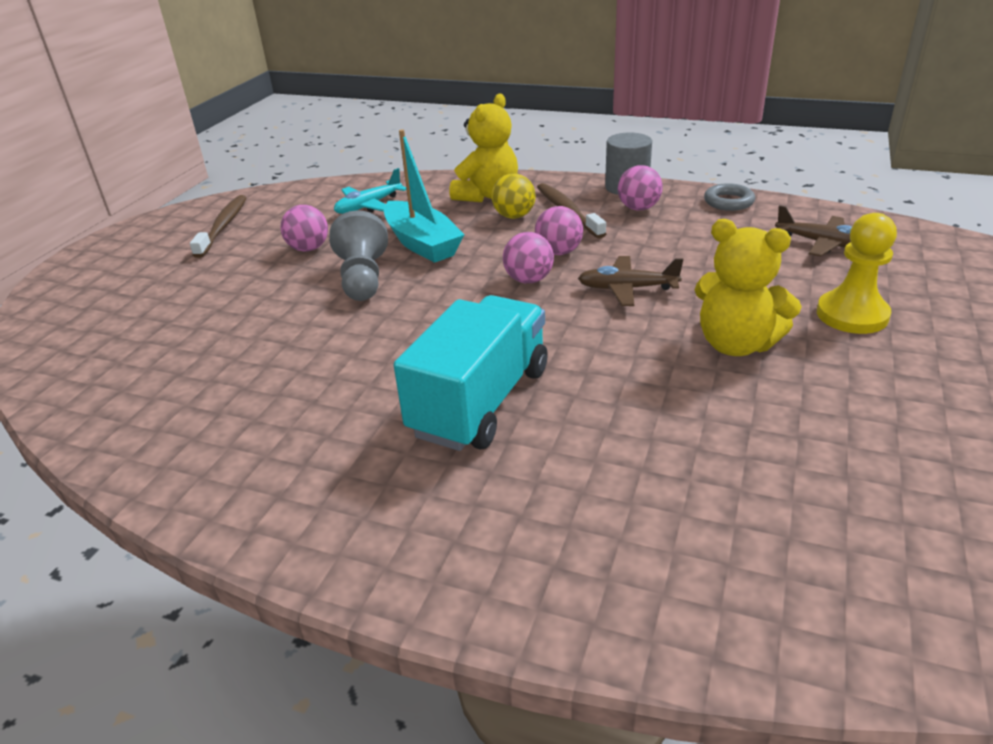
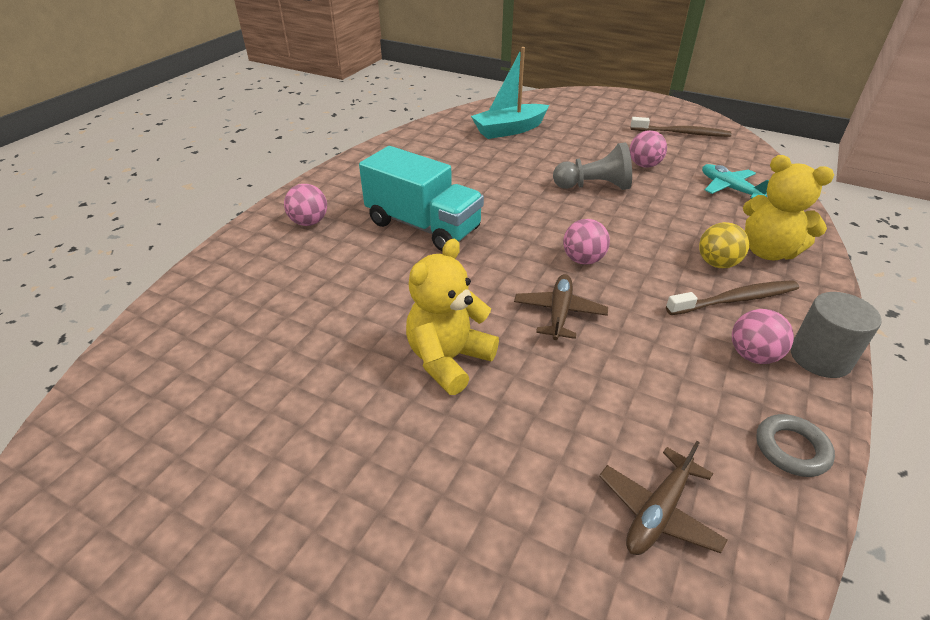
camera: 95 degrees right, 5 degrees up
turquoise boat [384,129,464,263] -> turquoise boat moved to [471,47,549,139]
pink ball [535,206,583,255] -> pink ball moved to [284,184,327,226]
yellow pawn [817,213,897,334] -> none

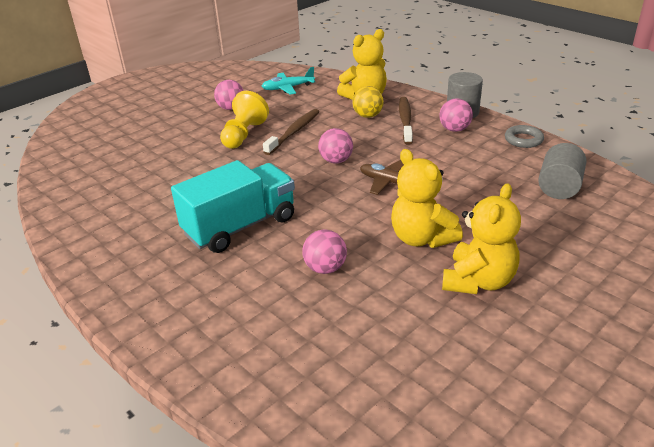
camera: 70 degrees left, 5 degrees down
pink ball [284,184,327,226] -> pink ball moved to [303,229,347,274]
turquoise boat [471,47,549,139] -> none
grey pawn [553,142,632,190] -> yellow pawn [220,91,269,149]
brown plane [599,441,727,555] -> grey cylinder [538,143,586,199]
brown toothbrush [631,117,731,137] -> brown toothbrush moved to [263,109,319,155]
none -> yellow teddy bear [442,183,521,294]

